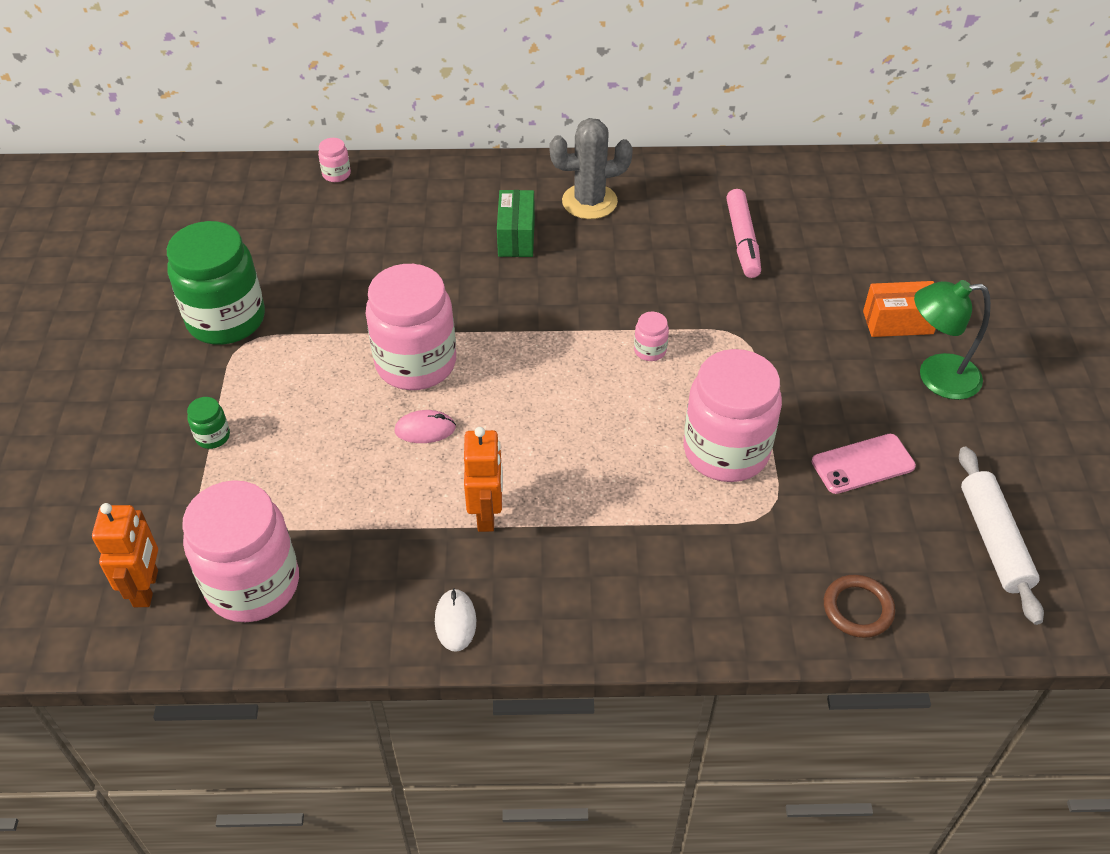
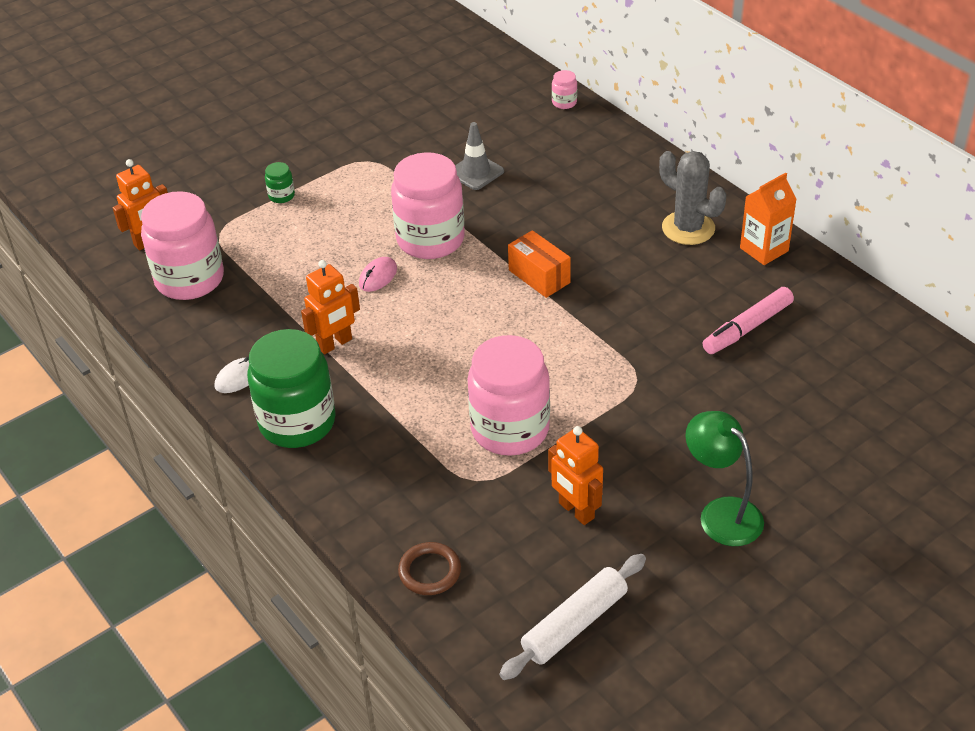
camera: 55 degrees right, 5 degrees down
green jar [167,221,265,345] -> green jar moved to [247,329,336,448]
pink mouse [394,410,456,443] -> pink mouse turned 75 degrees clockwise [359,257,397,292]
green box [497,190,535,257] -> none
pink jar [634,312,669,361] -> none
pink phone [812,434,916,494] -> orange robot [548,426,603,525]
orange box [863,281,936,337] -> orange box moved to [508,230,571,298]
none -> grey traffic cone [455,122,504,190]
none -> orange carton [740,173,797,265]

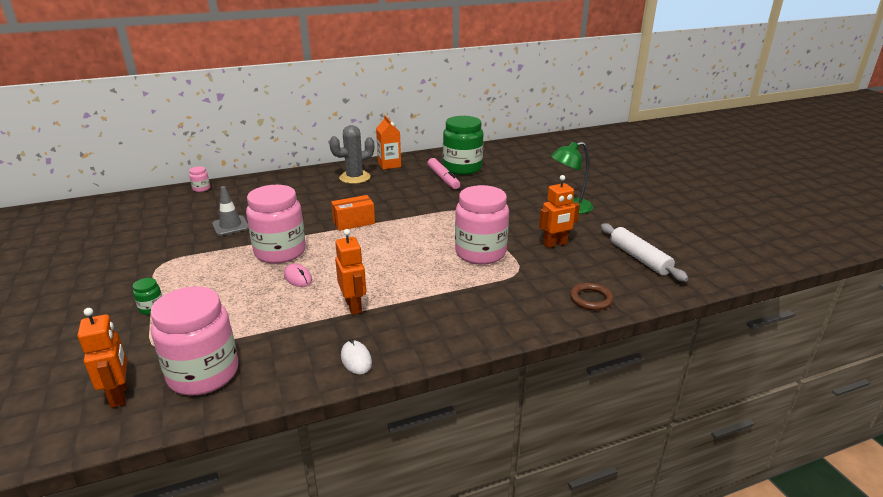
camera: 75 degrees left, 15 degrees down
green jar [247,329,336,448] -> green jar moved to [443,116,483,175]

